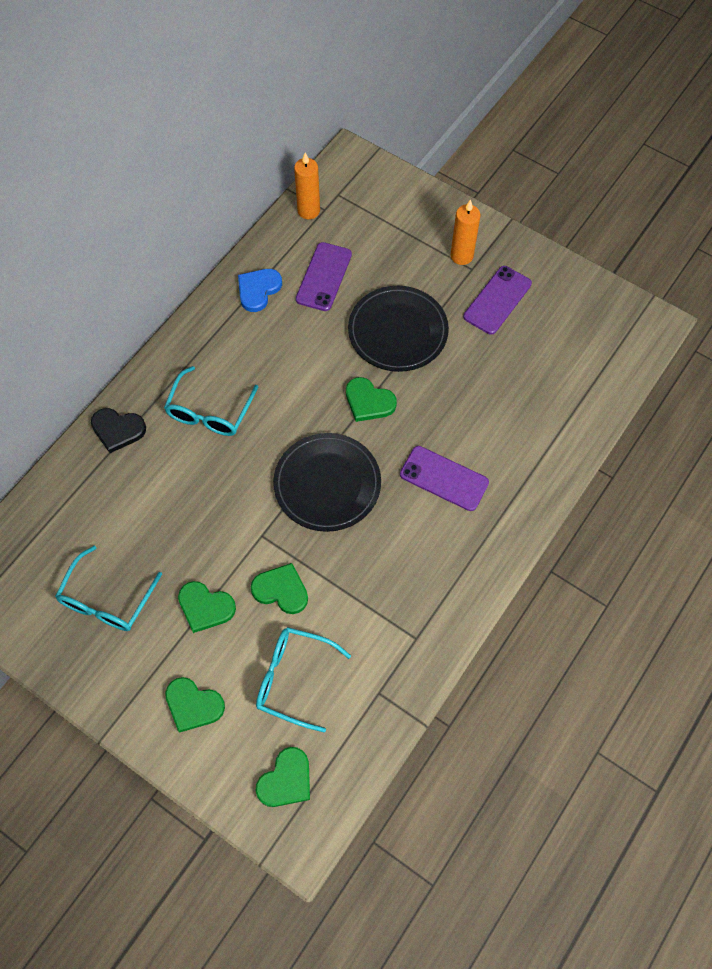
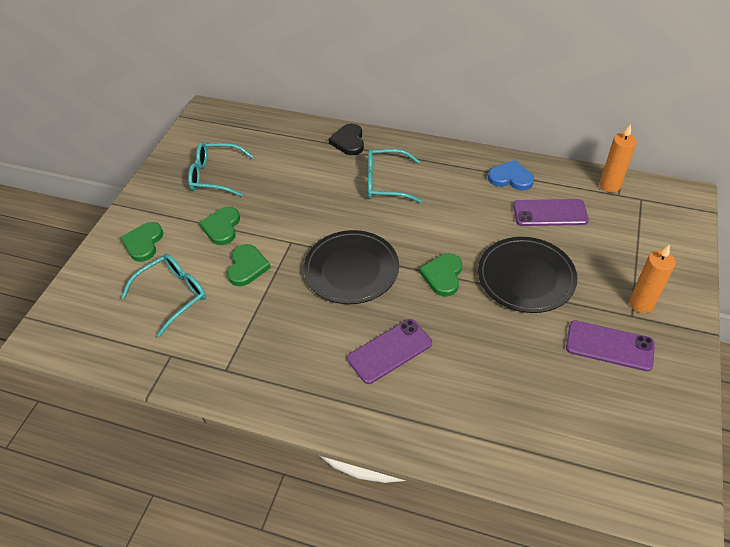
camera: 75 degrees right, 15 degrees down
turquoise glasses [256,627,351,732] -> turquoise glasses turned 45 degrees clockwise [121,254,206,337]
green heart [256,747,310,807] -> none
purple phone [400,446,489,511] -> purple phone turned 45 degrees clockwise [347,319,432,384]

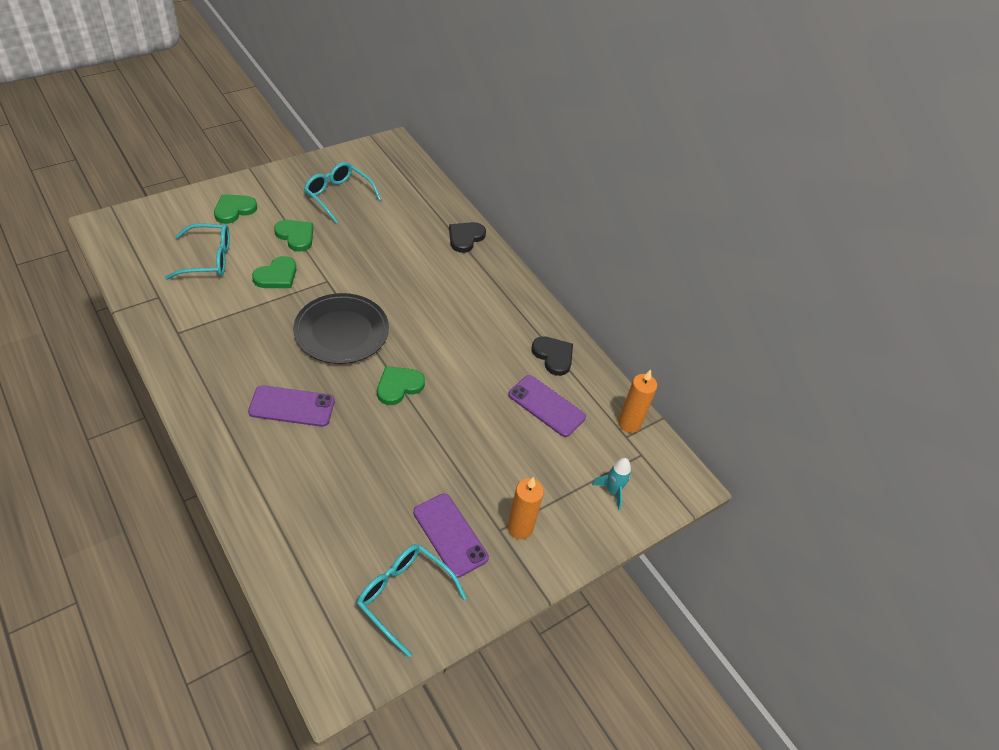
camera: 30 degrees right, 0 degrees up
green heart [199,207,240,245] -> green heart turned 90 degrees clockwise [274,220,313,252]
turquoise glasses [368,149,422,203] -> turquoise glasses moved to [357,544,467,657]
black plate [478,237,577,313] -> none
blue heart [488,160,534,190] -> black heart [532,336,573,376]
none -> turquoise rocket [592,458,631,510]

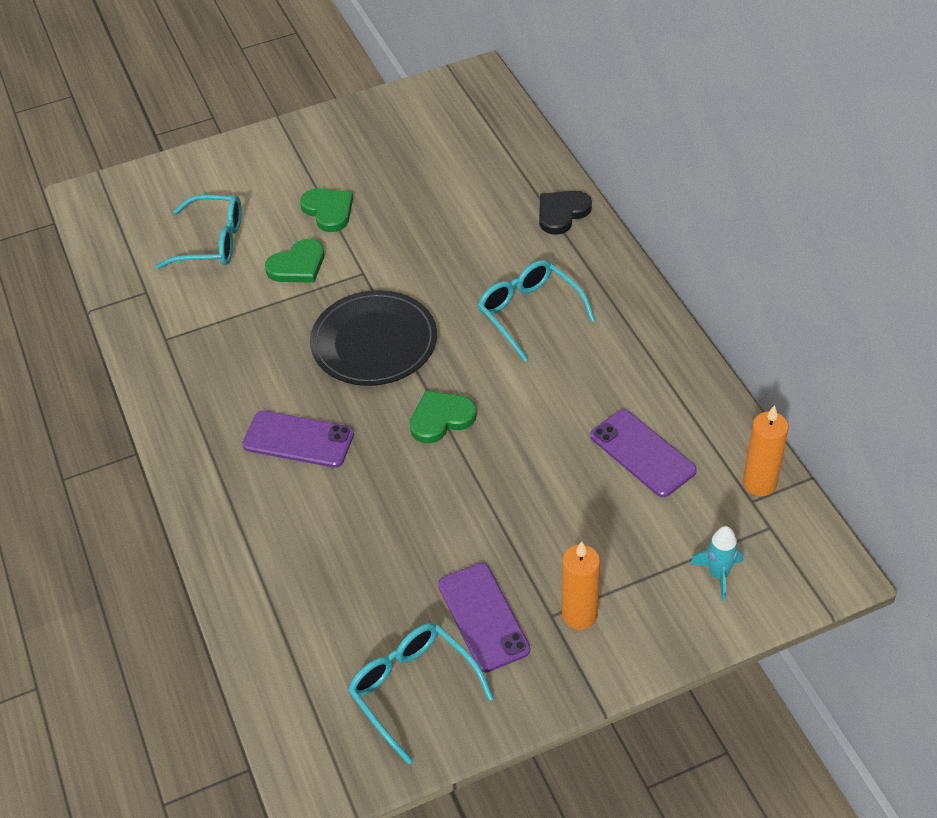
camera: 20 degrees right, 0 degrees up
green heart [214,194,257,224] -> none
turquoise glasses [304,162,381,224] -> turquoise glasses moved to [478,260,595,362]
black heart [532,336,573,376] -> none

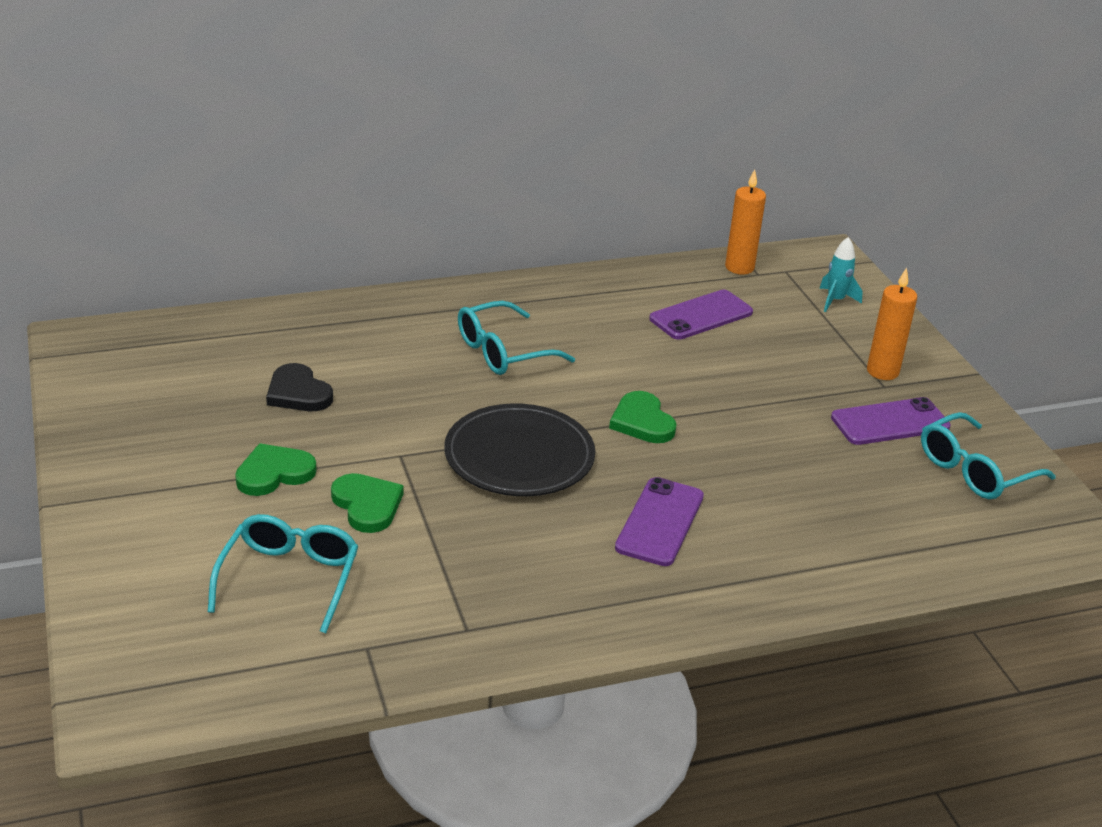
camera: 90 degrees left, 15 degrees down
black heart [539,191,592,235] -> black heart moved to [266,363,333,411]

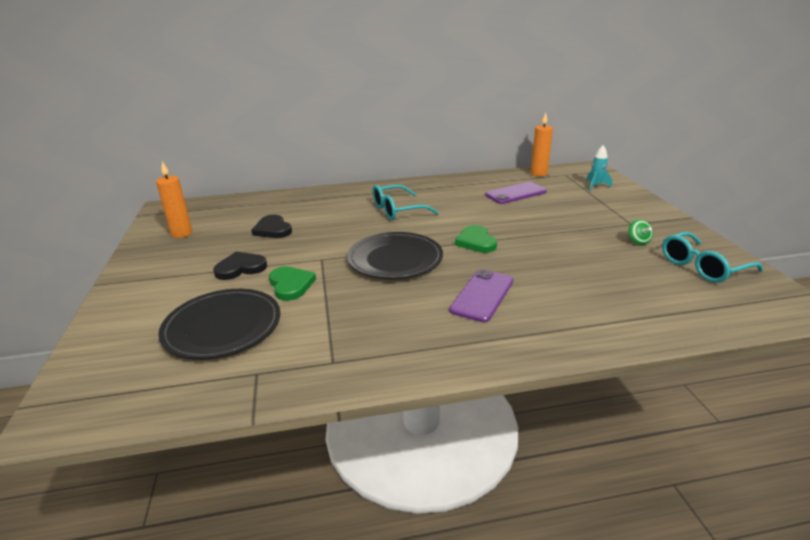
camera: 10 degrees right, 5 degrees down
turquoise glasses [208,514,358,633] -> black plate [158,289,281,360]
green heart [235,443,317,496] -> black heart [213,252,267,280]
purple phone [831,397,951,445] -> green spinning top [628,219,653,245]
orange candle [867,268,917,380] -> orange candle moved to [156,161,192,238]

